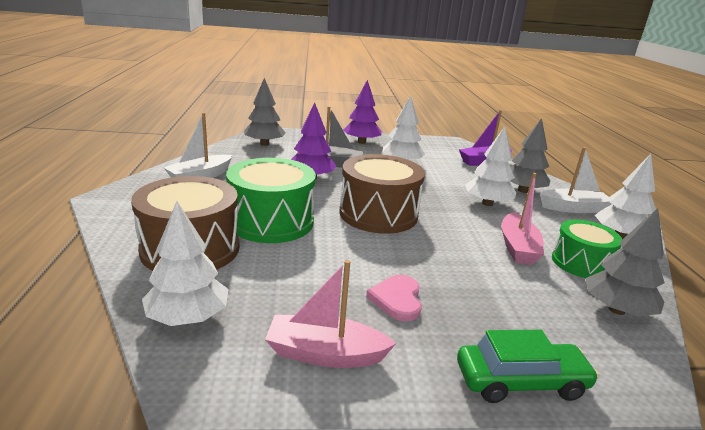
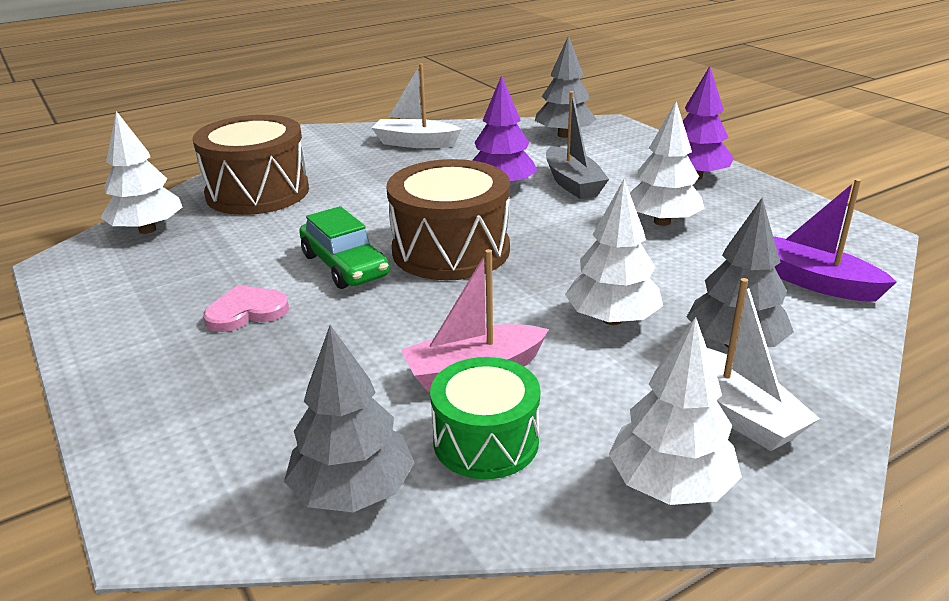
camera: 65 degrees right, 5 degrees up
green drum [226,158,316,243] -> none
pink boat [265,260,396,368] -> none
green car [457,330,599,403] -> green car moved to [299,206,389,289]

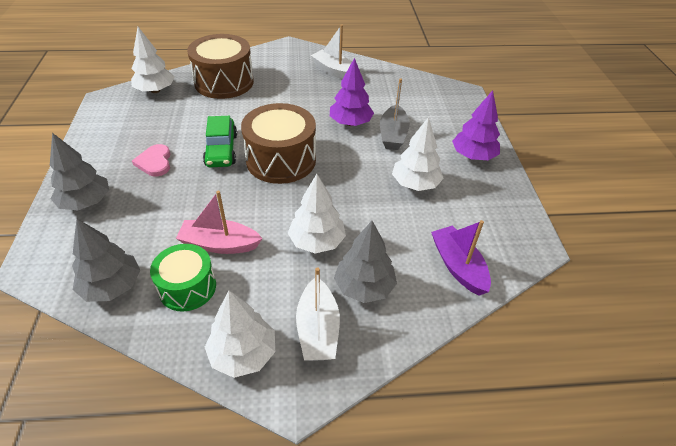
camera: 25 degrees right, 15 degrees up
pink heart [203,285,289,332] -> pink heart turned 105 degrees counterclockwise [132,144,170,176]
grey tree [535,36,596,138] -> grey tree moved to [50,133,109,210]

